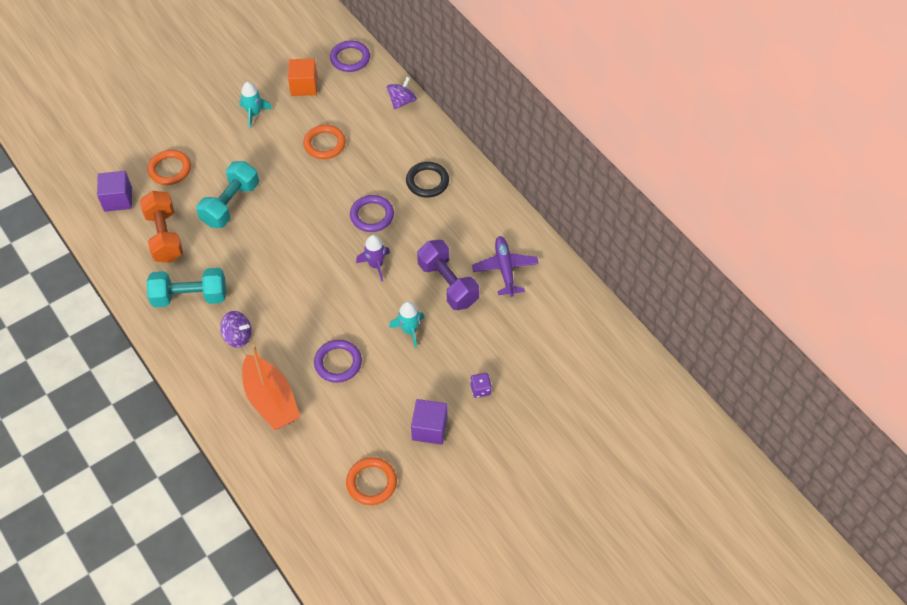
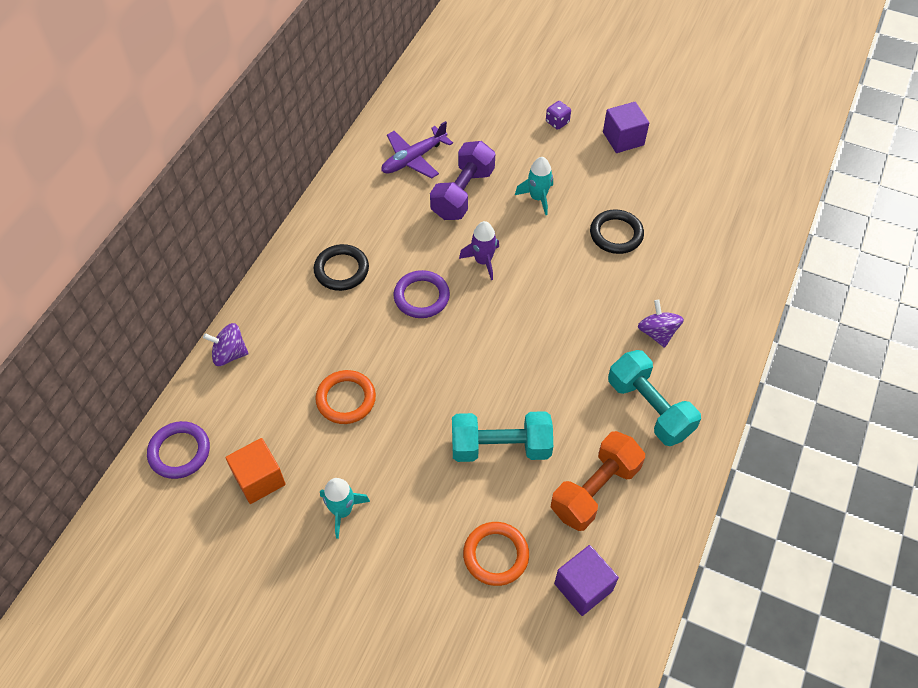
camera: 120 degrees left, 0 degrees up
orange boat [242,344,300,430] -> none
purple ring [314,340,362,383] -> black ring [590,209,644,254]
orange ring [346,457,397,505] -> none

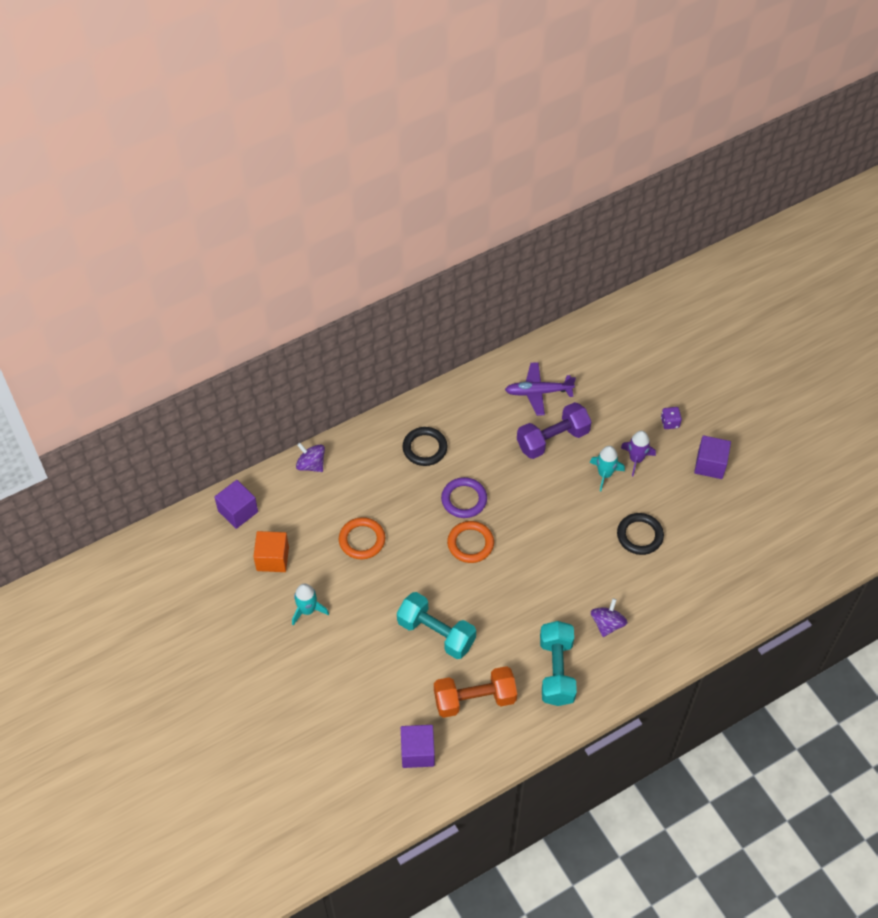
camera: 35 degrees right, 0 degrees up
purple ring [147,421,210,479] -> purple cube [215,480,258,529]
purple rocket [459,221,499,280] -> purple rocket moved to [621,431,656,476]
orange ring [463,522,529,586] -> orange ring moved to [447,521,494,563]

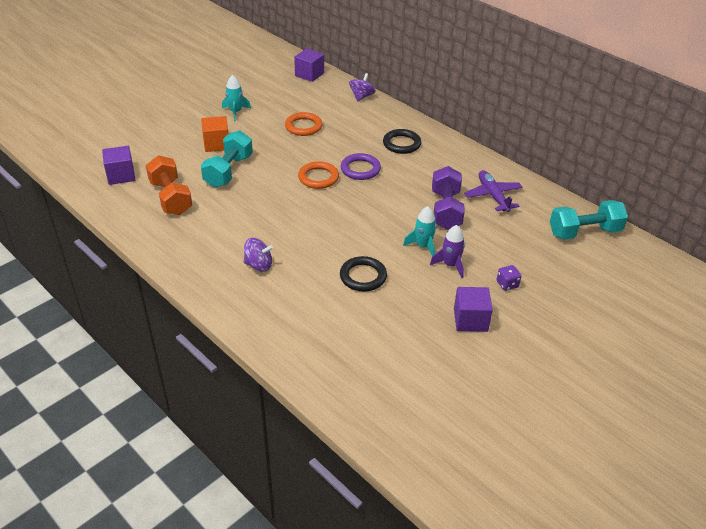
camera: 75 degrees right, 15 degrees down
orange cube [253,531,289,572] -> orange cube moved to [201,116,229,152]
purple dumbbell [517,402,591,459] -> purple dumbbell turned 45 degrees clockwise [432,166,465,230]
turquoise dumbbell [540,621,577,706] -> turquoise dumbbell moved to [550,200,628,240]

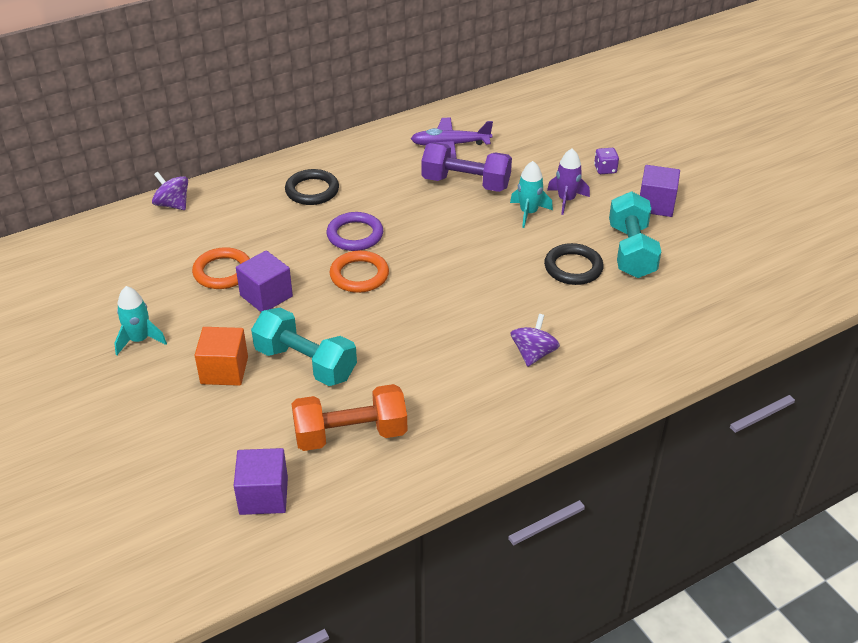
camera: 75 degrees left, 0 degrees up
purple cube [294,48,324,82] -> purple cube moved to [236,250,293,312]
turquoise dumbbell [550,200,628,240] -> turquoise dumbbell moved to [609,191,661,278]

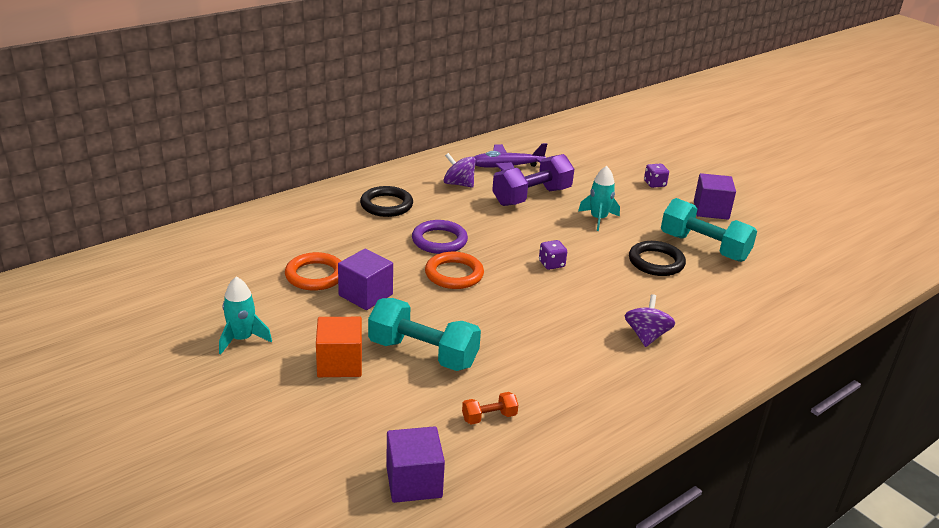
camera: 10 degrees left, 10 degrees down
purple spinning top [152,172,188,210] -> purple spinning top moved to [444,153,476,188]
orange dumbbell [291,384,407,451] -> orange dumbbell [462,392,518,425], size x0.46
purple dumbbell [421,142,512,192] -> purple dumbbell turned 45 degrees counterclockwise [492,154,574,206]
purple rocket [547,149,590,215] -> none
turquoise dumbbell [609,191,661,278] -> turquoise dumbbell turned 45 degrees counterclockwise [661,198,757,262]
none -> purple dice [539,240,567,270]

